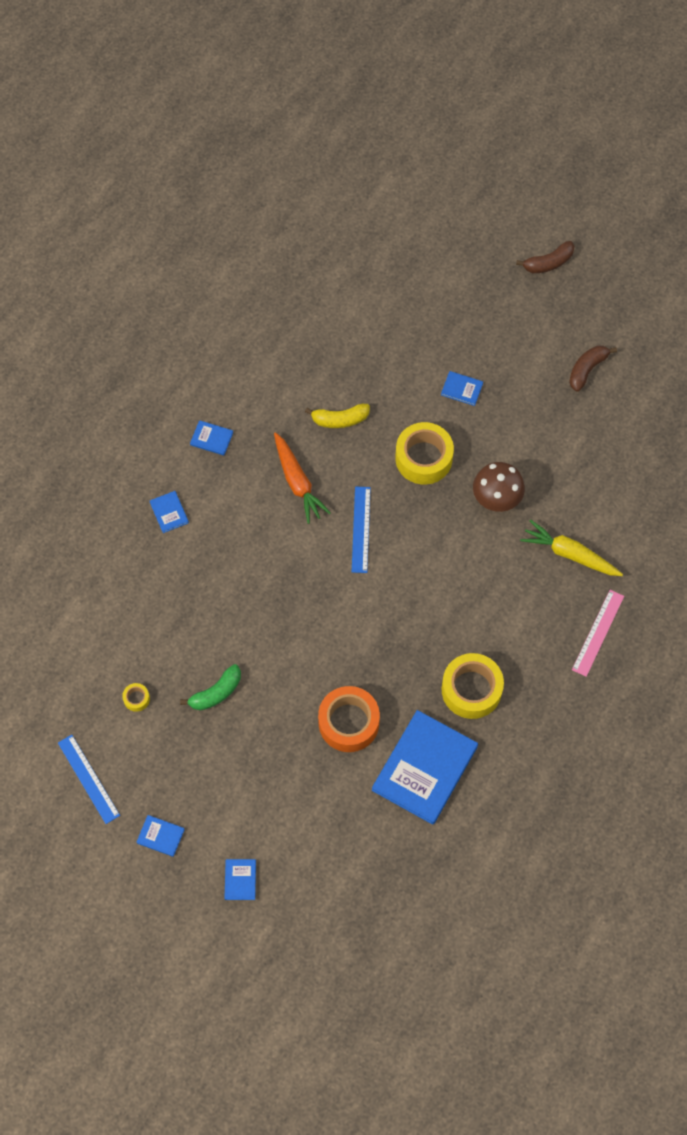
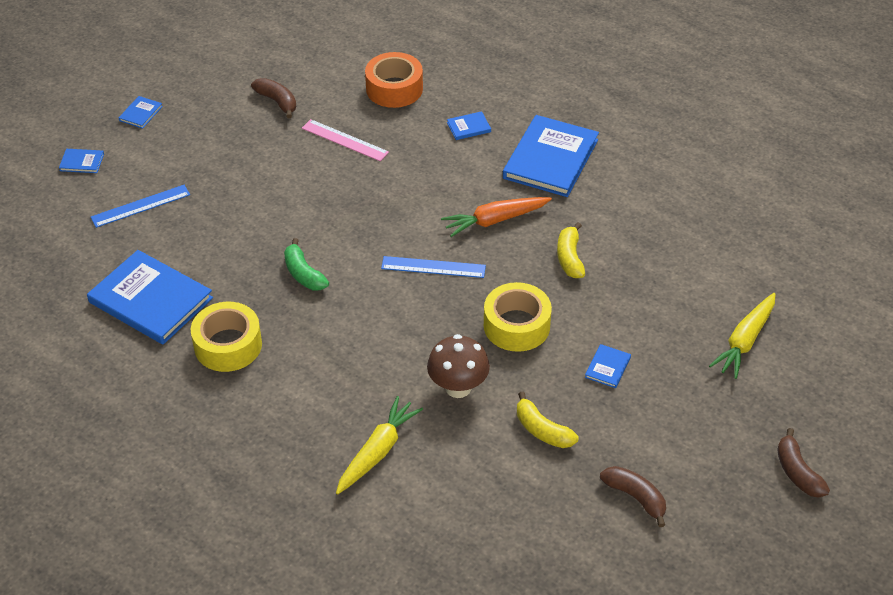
camera: 95 degrees right, 20 degrees down
blue ruler [58,735,120,824] -> blue ruler moved to [91,185,190,228]
yellow tape [122,683,150,712] -> brown banana [251,78,296,118]
green banana [180,664,241,711] -> green banana moved to [284,238,329,290]
blue book [190,420,233,455] -> blue book [503,115,599,197], size x2.38
orange tape [318,686,380,752] -> orange tape moved to [365,52,423,108]
pink ruler [572,590,624,677] -> pink ruler moved to [302,119,389,161]
none -> yellow banana [517,392,578,448]
none -> yellow carrot [709,293,775,379]

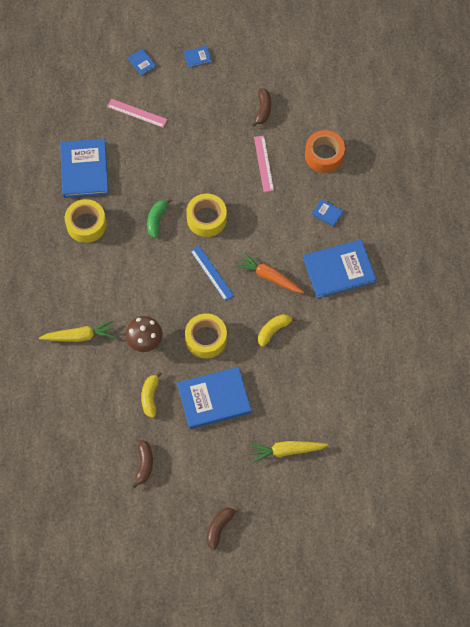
camera: 50 degrees right, 20 degrees up
blue ruler [91,185,190,228] -> pink ruler [107,99,168,128]
blue book [585,344,631,388] -> blue book [177,367,251,429], size x2.38
none -> yellow tape [186,194,227,237]

